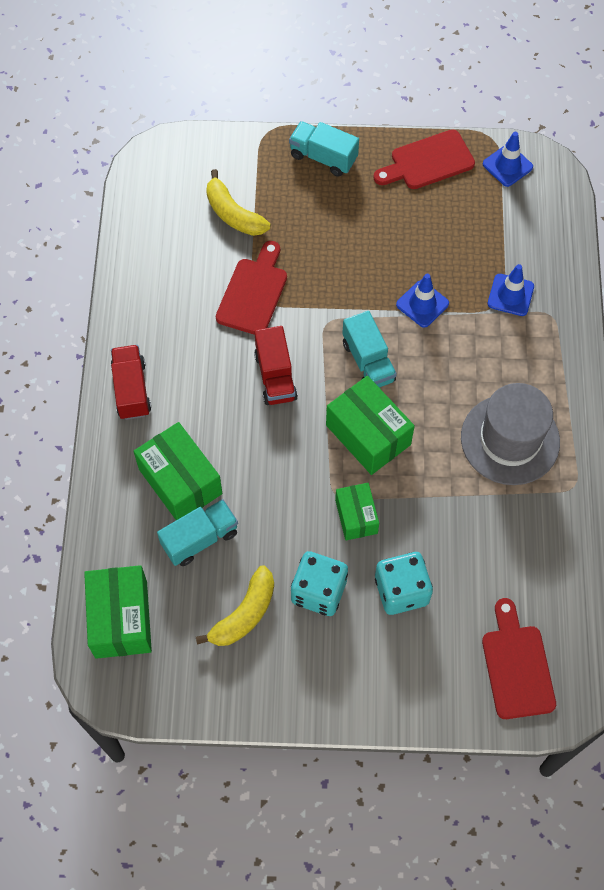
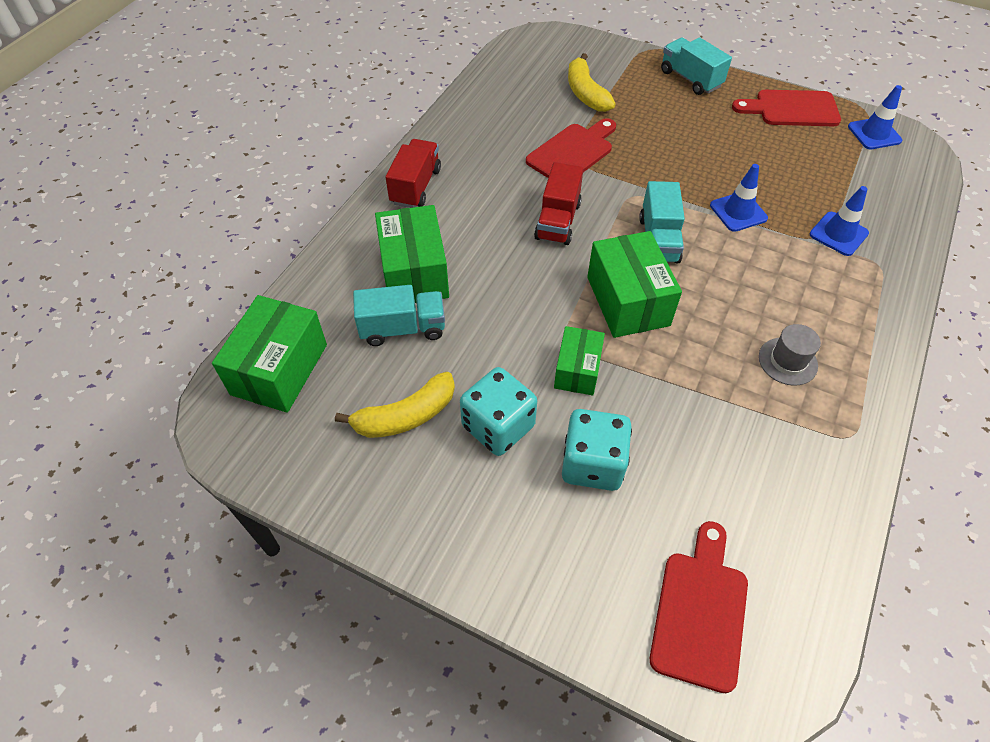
camera: 25 degrees right, 10 degrees down
grey hat [461,383,560,485] -> grey hat [759,324,821,386], size x0.48

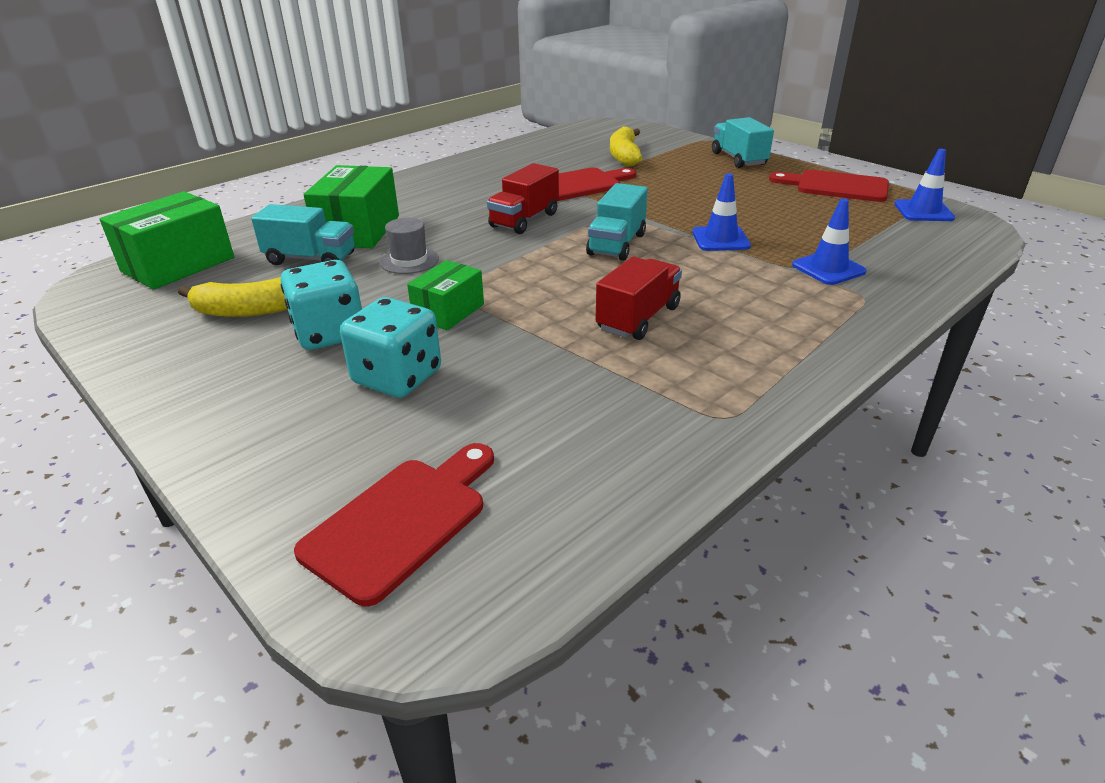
camera: 20 degrees right, 20 degrees down
red truck [385,139,441,208] -> red truck moved to [596,257,682,340]
green box [587,231,682,338] -> none
grey hat [759,324,821,386] -> grey hat moved to [380,218,439,274]

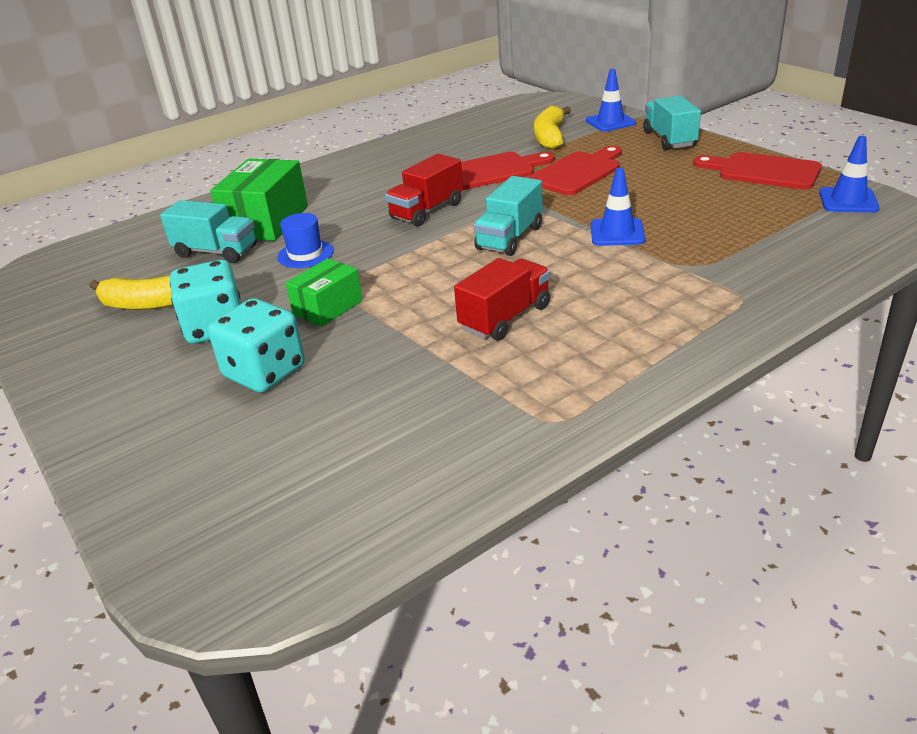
camera: 10 degrees right, 0 degrees up
green box [99,191,234,290] -> none
red cutting board [294,443,494,607] -> red cutting board moved to [528,146,622,195]
grey hat [380,218,439,274] -> blue hat [277,213,334,268]
blue traffic cone [792,199,866,285] -> blue traffic cone moved to [586,69,636,132]

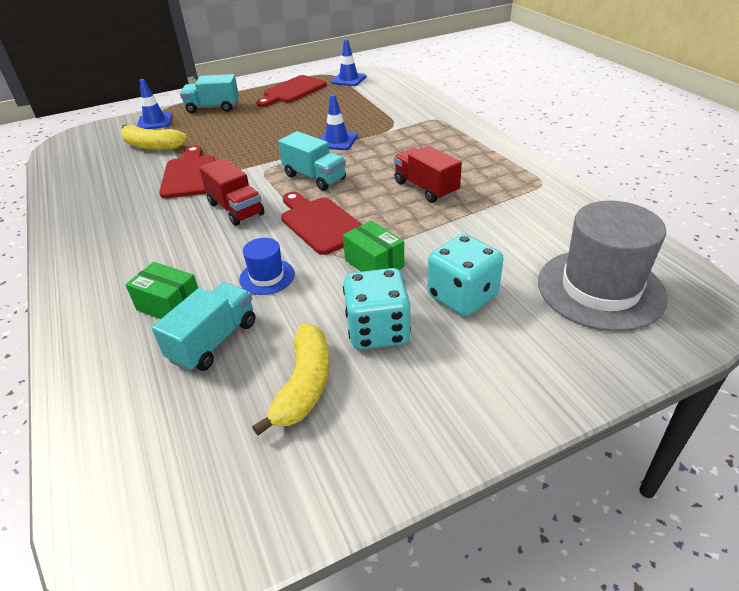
camera: 80 degrees left, 5 degrees up
green box [210,159,308,241] -> green box [125,262,198,319], size x0.61
red cutting board [528,146,622,195] -> red cutting board moved to [281,192,363,255]
none -> grey hat [538,201,668,332]

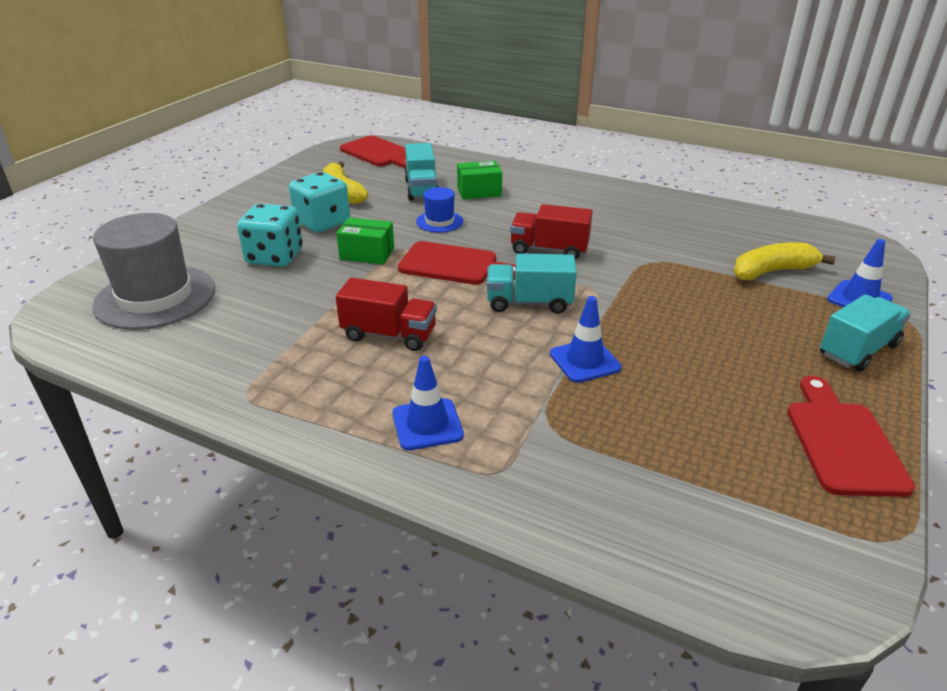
camera: 140 degrees right, 5 degrees down
red cutting board [159,145,216,198] -> red cutting board moved to [340,136,406,169]
blue traffic cone [331,39,366,86] -> blue traffic cone moved to [392,356,464,450]

